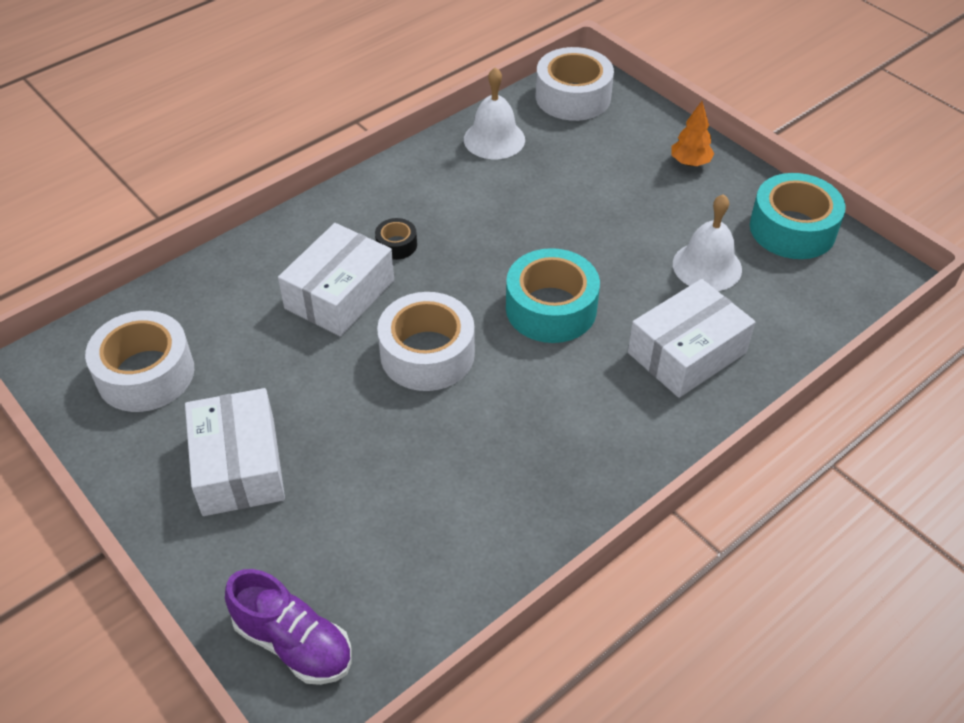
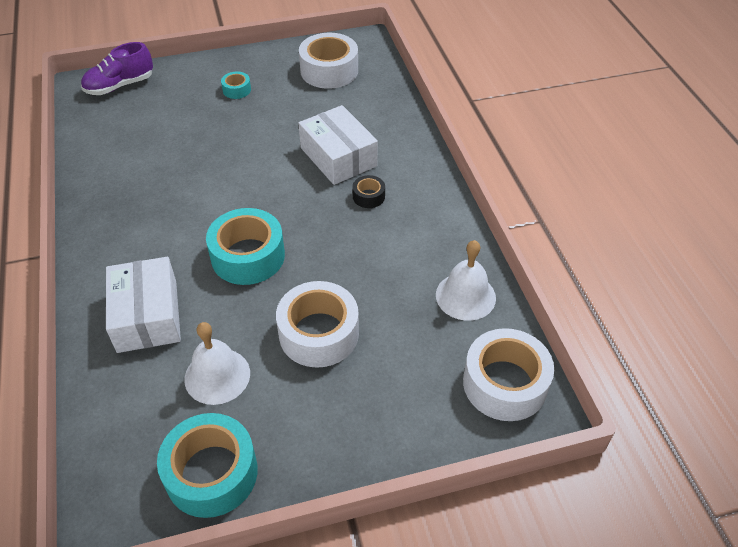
camera: 115 degrees right, 0 degrees up
white box [185,388,285,516] -> turquoise tape [221,72,251,99]
white tape [377,292,475,391] -> white tape moved to [276,281,359,368]
orange tree [671,101,715,166] -> none

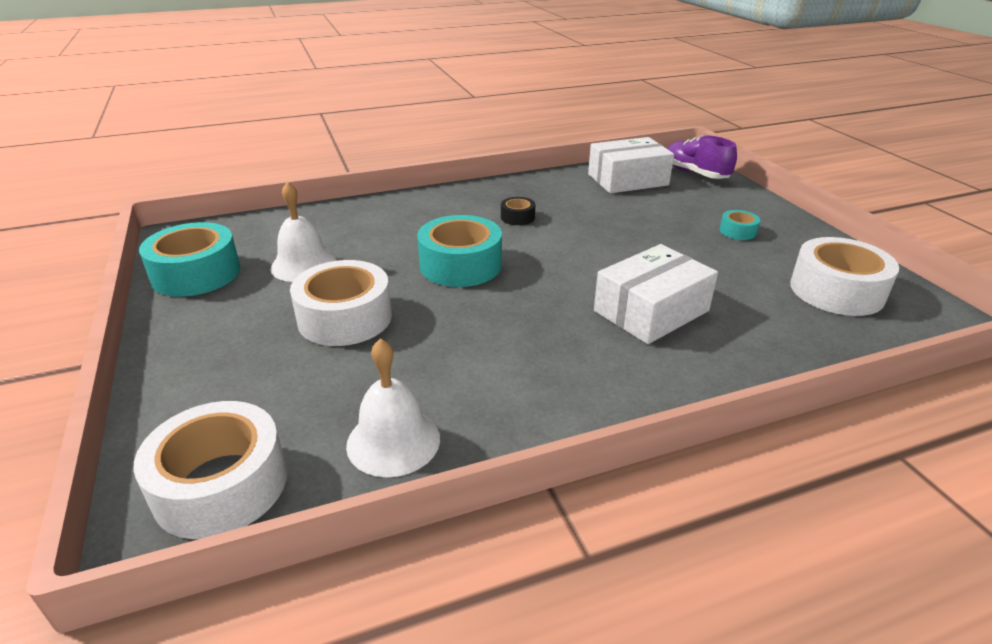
camera: 85 degrees right, 15 degrees down
white box [106,257,181,353] -> white box moved to [588,137,674,193]
black tape [352,175,385,208] -> black tape moved to [501,197,535,225]

